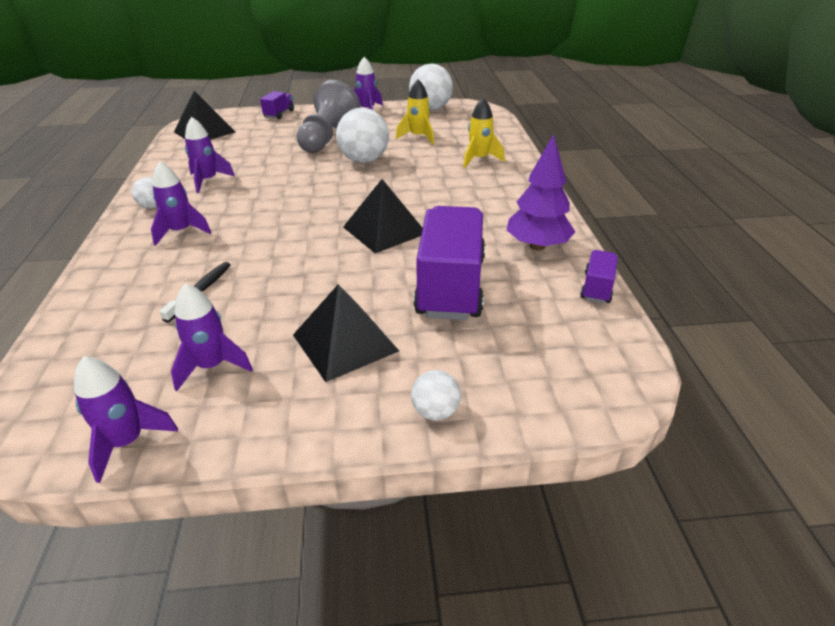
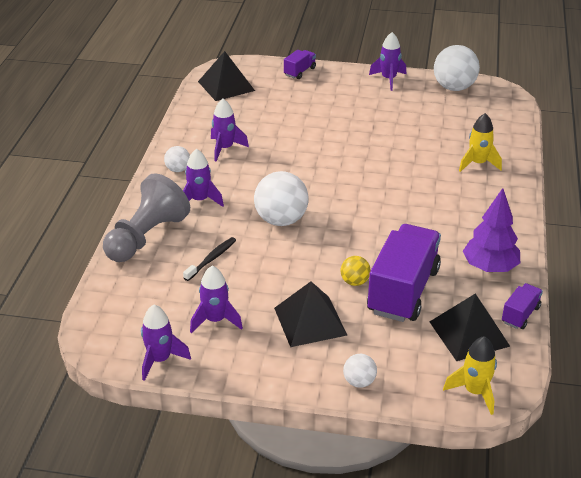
camera: 15 degrees right, 0 degrees up
grey pawn [296,80,361,153] -> grey pawn moved to [103,173,190,262]
white ball [336,108,389,163] -> white ball moved to [254,171,309,226]
black pyramid [343,179,423,253] -> black pyramid moved to [430,293,510,361]
yellow rocket [396,79,434,145] -> yellow rocket moved to [443,336,497,415]
none -> yellow ball [341,256,371,286]

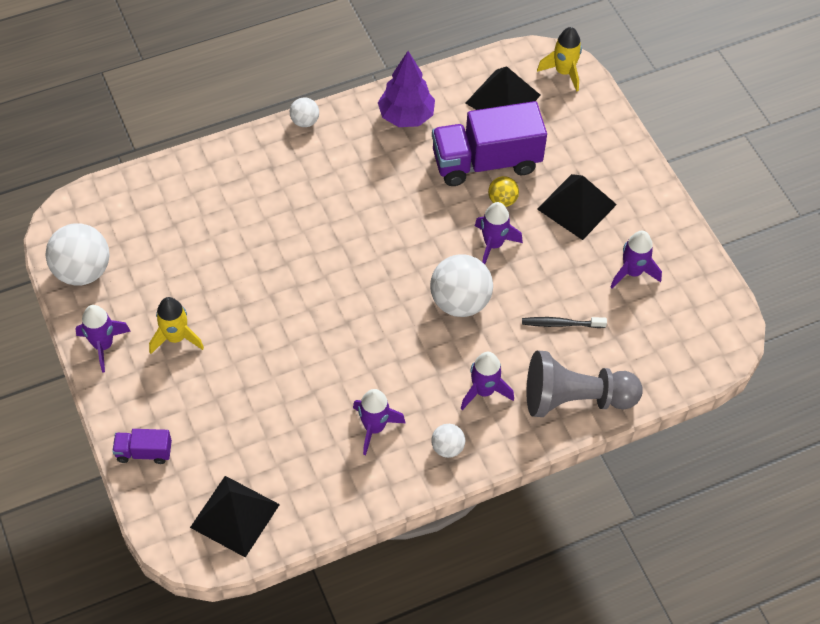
camera: 125 degrees left, 20 degrees up
purple rocket [141,305,191,381] -> purple rocket moved to [475,202,523,264]
white ball [343,354,377,388] -> white ball moved to [290,97,319,127]
yellow rocket [459,113,502,172] -> yellow rocket moved to [149,297,204,354]
purple truck [502,283,543,329] -> none

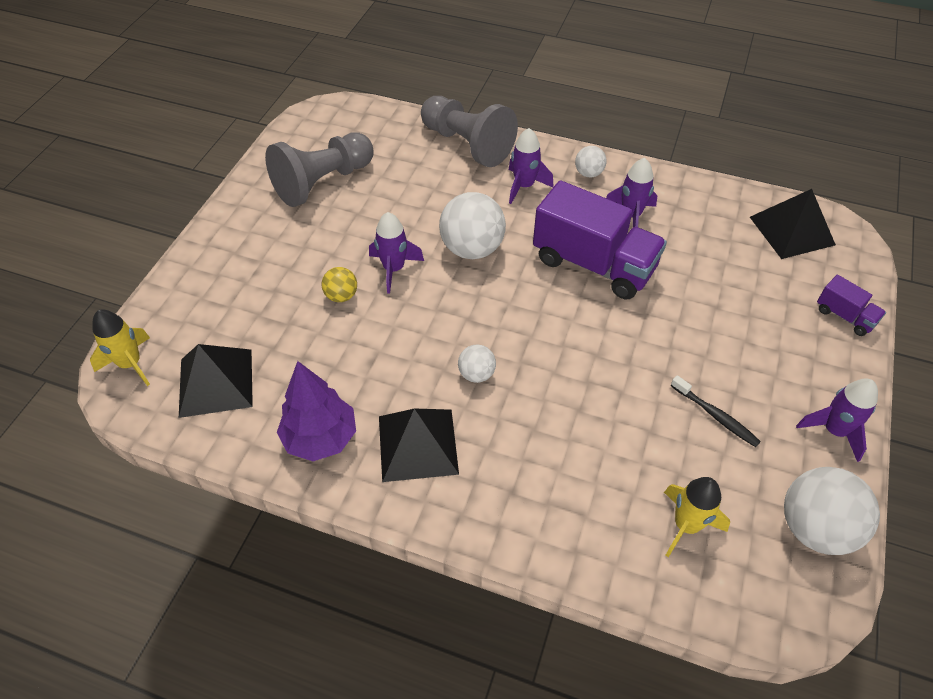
camera: 135 degrees left, 5 degrees down
yellow rocket [149,297,204,354] -> yellow rocket moved to [664,477,730,557]
white ball [290,97,319,127] -> white ball moved to [458,345,496,383]
purple truck [432,101,547,186] -> purple truck moved to [533,180,667,299]
black toothbrush [522,317,607,328] -> black toothbrush moved to [671,375,761,447]
black pyramid [537,174,617,240] -> black pyramid moved to [379,408,459,482]
purple rocket [610,231,662,289] -> grey pawn [265,132,374,207]

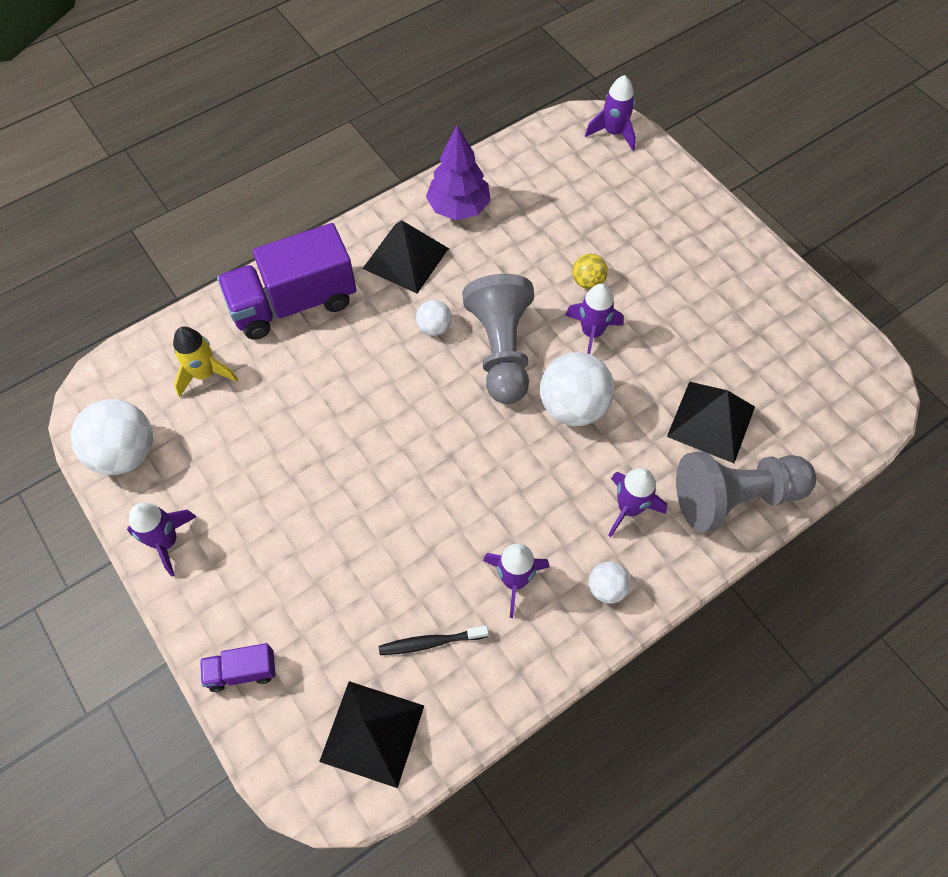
camera: 125 degrees right, 10 degrees up
yellow rocket [90,310,150,386] -> purple rocket [585,75,636,151]
black pyramid [179,344,253,418] -> black pyramid moved to [667,382,755,463]
grey pawn [265,132,374,207] -> grey pawn moved to [463,274,534,404]
purple truck [533,180,667,299] -> purple truck moved to [217,223,356,340]
black toothbrush [671,375,761,447] -> black toothbrush moved to [379,626,488,655]

